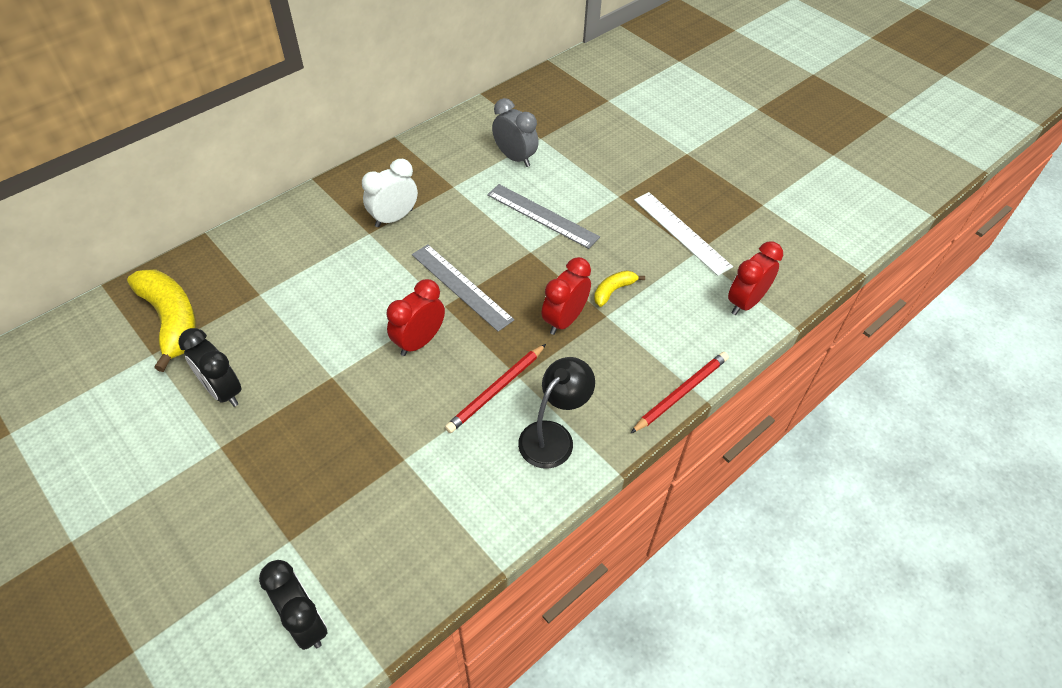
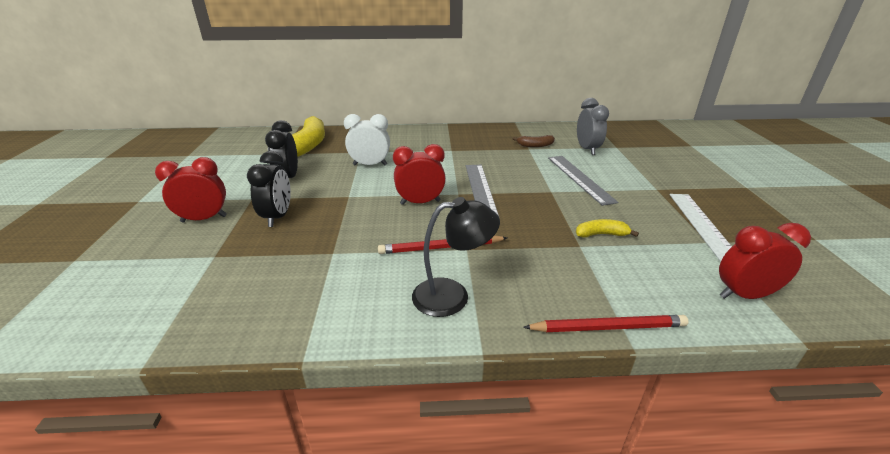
camera: 40 degrees right, 20 degrees down
black clock [259,560,327,650] -> black clock moved to [247,151,291,227]
white clock [362,159,418,227] -> white clock moved to [344,114,390,165]
red clock [542,257,591,335] -> red clock moved to [155,157,227,223]
none -> brown banana [513,135,555,147]

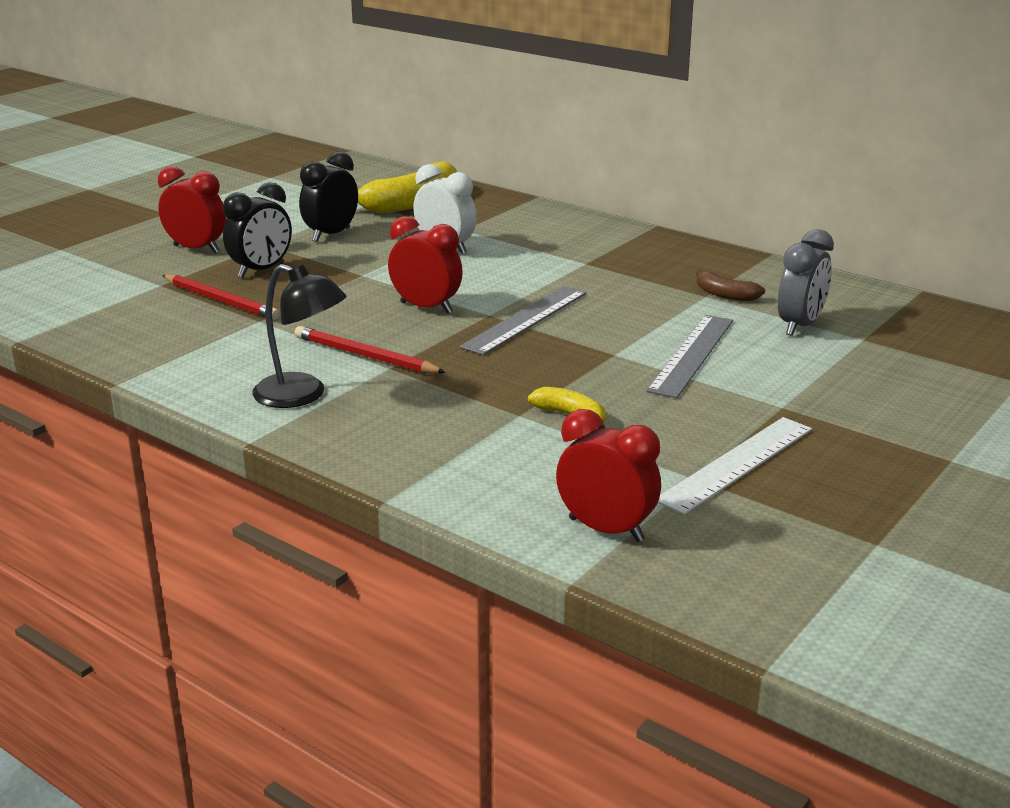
camera: 40 degrees right, 5 degrees down
red pencil [523,315,689,332] -> red pencil moved to [162,275,280,320]

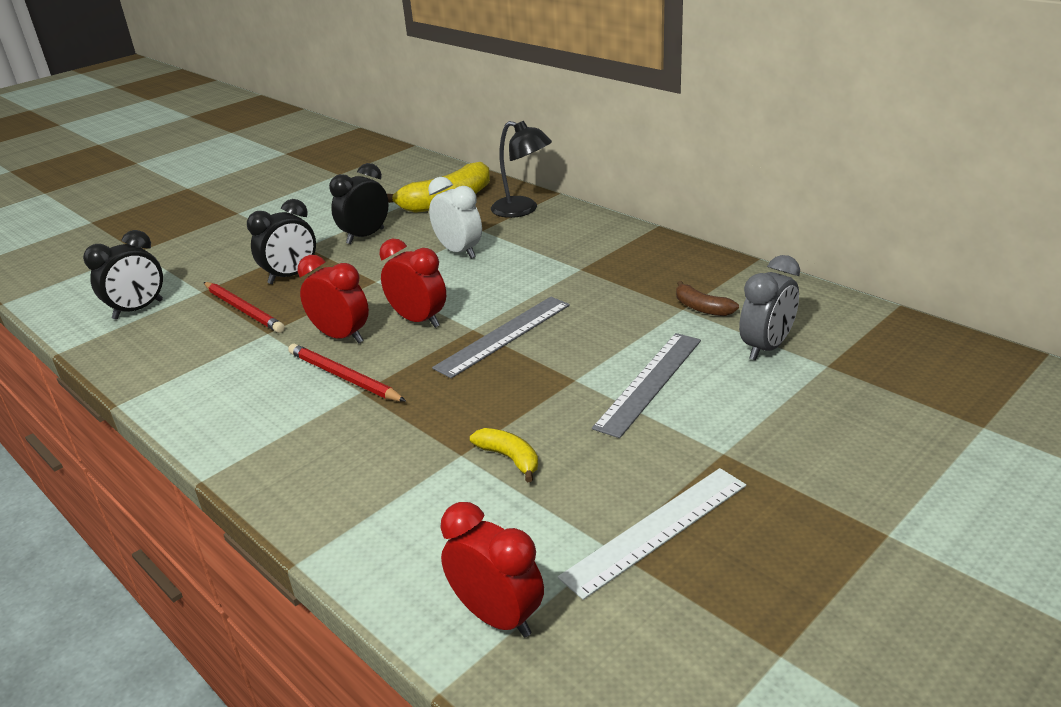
camera: 10 degrees right, 5 degrees up
red clock [158,166,226,253] -> red clock moved to [298,255,369,343]
black lamp [252,264,347,408] -> black lamp moved to [491,121,552,218]
none -> black clock [83,230,163,320]

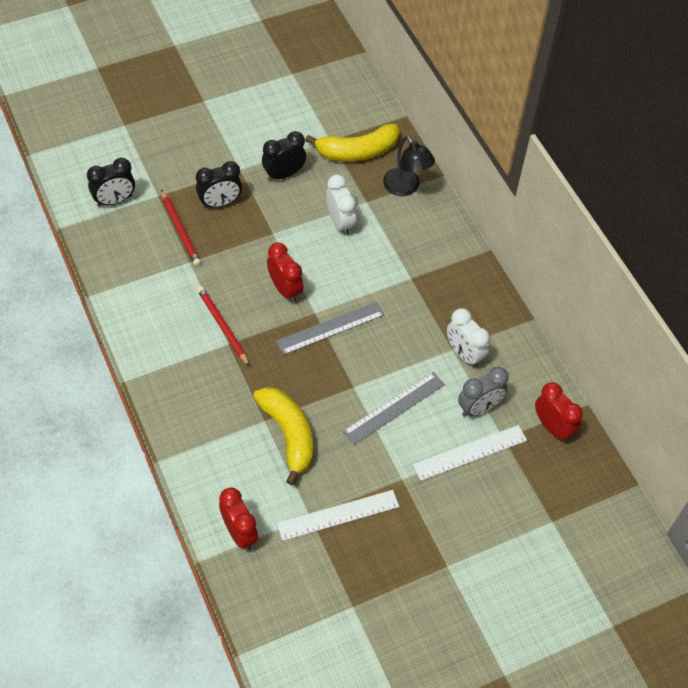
camera: 15 degrees right, 25 degrees up
red clock [298,255,369,343] -> red clock moved to [535,382,583,442]
yellow banana [470,428,538,482] -> yellow banana [253,387,313,485], size x2.03
brown banana [676,281,739,316] -> white clock [447,308,490,368]
none -> white ruler [413,425,527,481]

